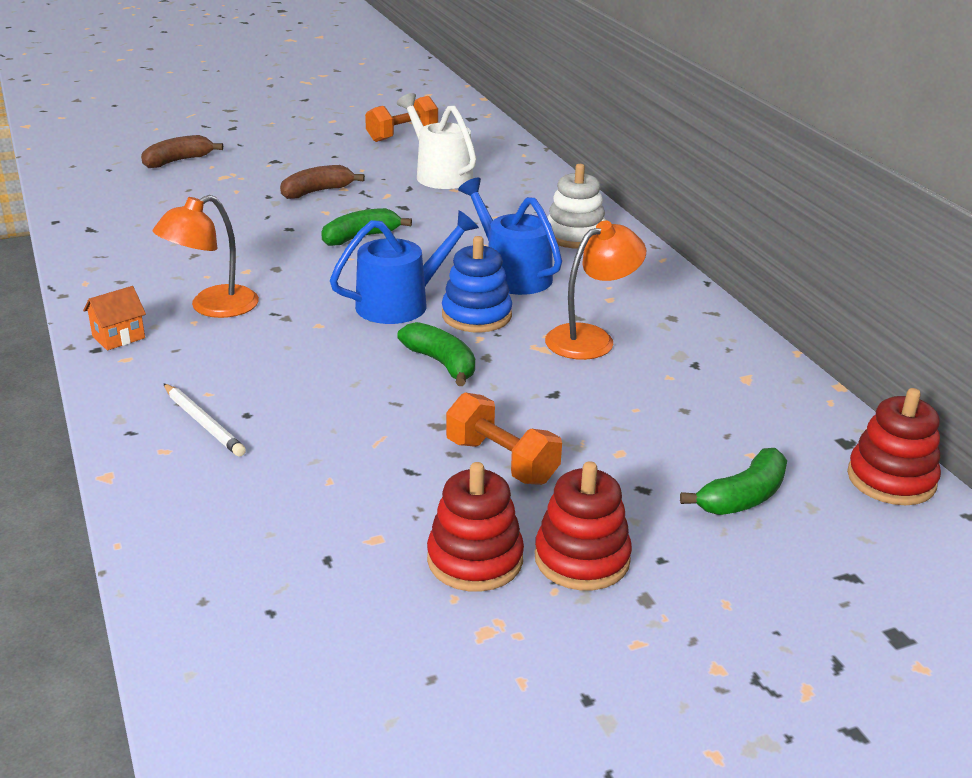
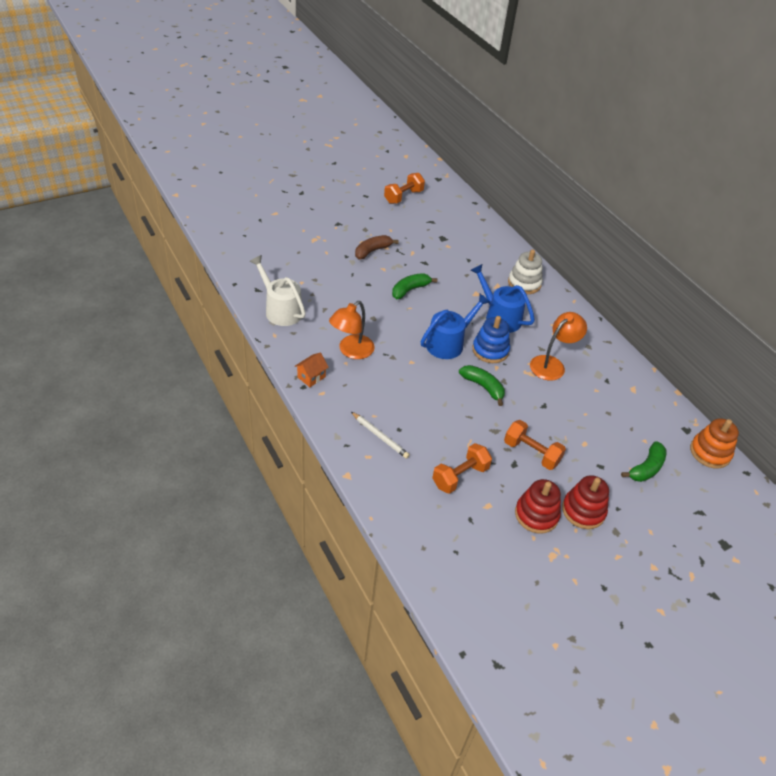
camera: 10 degrees left, 15 degrees up
brown banana [141,135,223,168] -> none
white watering can [397,93,476,189] -> white watering can moved to [249,255,306,326]
red stacking toy [847,388,941,505] -> orange stacking toy [690,418,739,469]
none -> orange dumbbell [432,443,492,494]

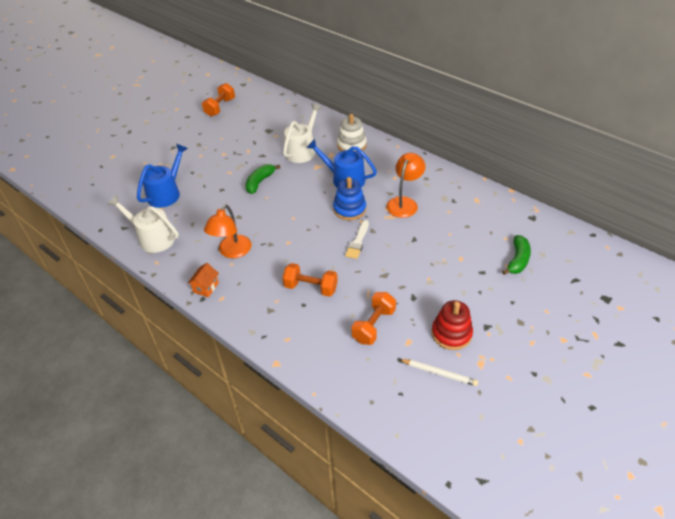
camera: 15 degrees left, 0 degrees up
white pencil [351,412,410,459] -> white pencil moved to [399,359,478,386]
brown banana [355,235,399,259] -> none
blue watering can [421,294,490,359] -> blue watering can moved to [137,144,188,208]
green banana [459,365,505,406] -> white brush [345,220,369,259]
orange dumbbell [504,420,566,470] -> orange dumbbell moved to [282,263,338,297]
red stacking toy [562,475,609,529] -> none
orange stacking toy [690,418,739,469] -> none
none -> white watering can [283,103,322,163]

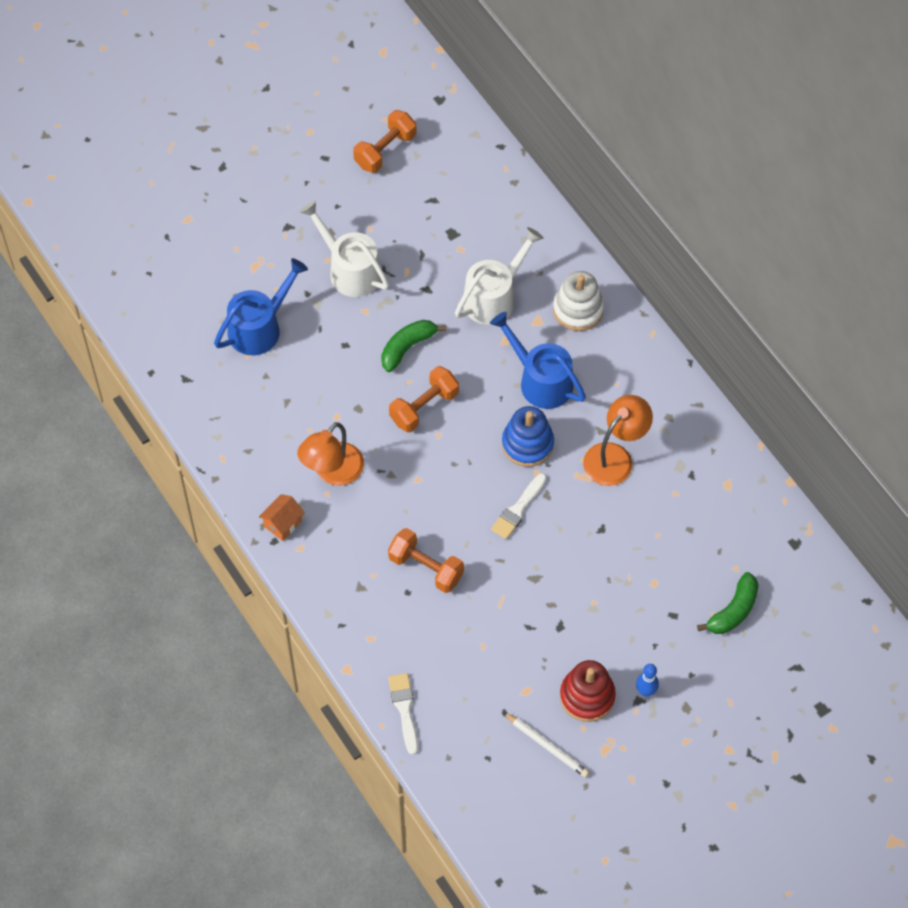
camera: 15 degrees right, 15 degrees up
white watering can [107,195,179,253] -> white watering can moved to [300,201,389,297]
orange dumbbell [352,292,396,345] -> orange dumbbell moved to [389,366,459,432]
none -> white brush [388,673,418,755]
none -> blue bowling pin [636,664,659,697]

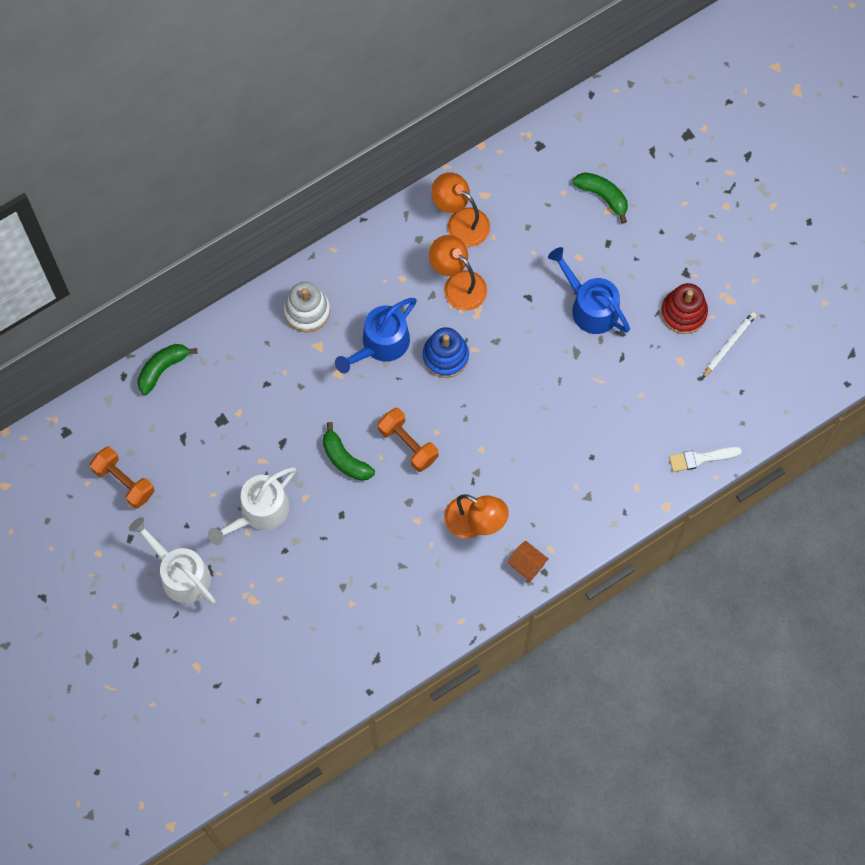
camera: 90 degrees left, 10 degrees up
blue watering can [214,258,308,355] -> blue watering can moved to [548,247,630,334]
orange dumbbell [388,528,464,593] -> none
white watering can [455,227,544,325] -> white watering can moved to [129,517,216,604]
white brush [491,473,547,539] -> none
blue bowling pin [636,664,659,697] -> none
none -> green banana [137,344,197,395]
none -> orange lamp [431,172,490,247]

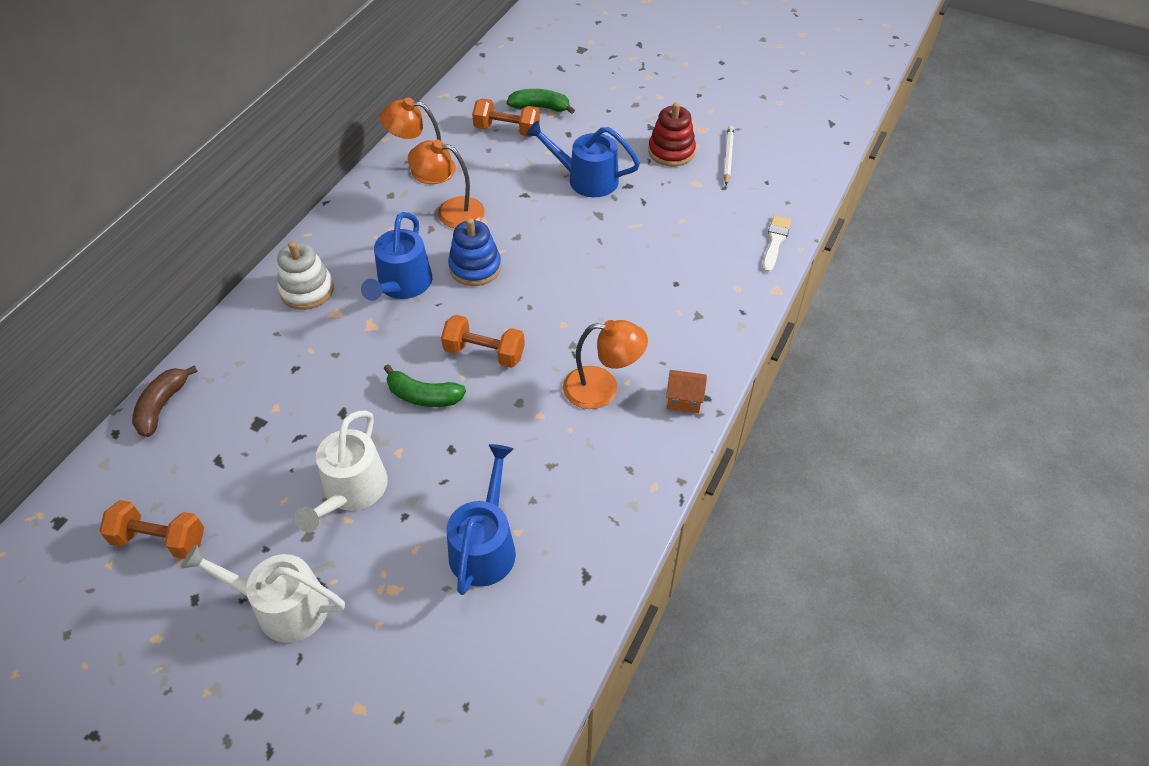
camera: 30 degrees left, 20 degrees down
green banana [137,344,197,395] -> brown banana [132,365,198,437]
white brush [669,447,742,472] -> white brush turned 150 degrees clockwise [762,215,792,272]
none -> blue watering can [447,444,516,595]
none -> orange dumbbell [472,98,540,137]

